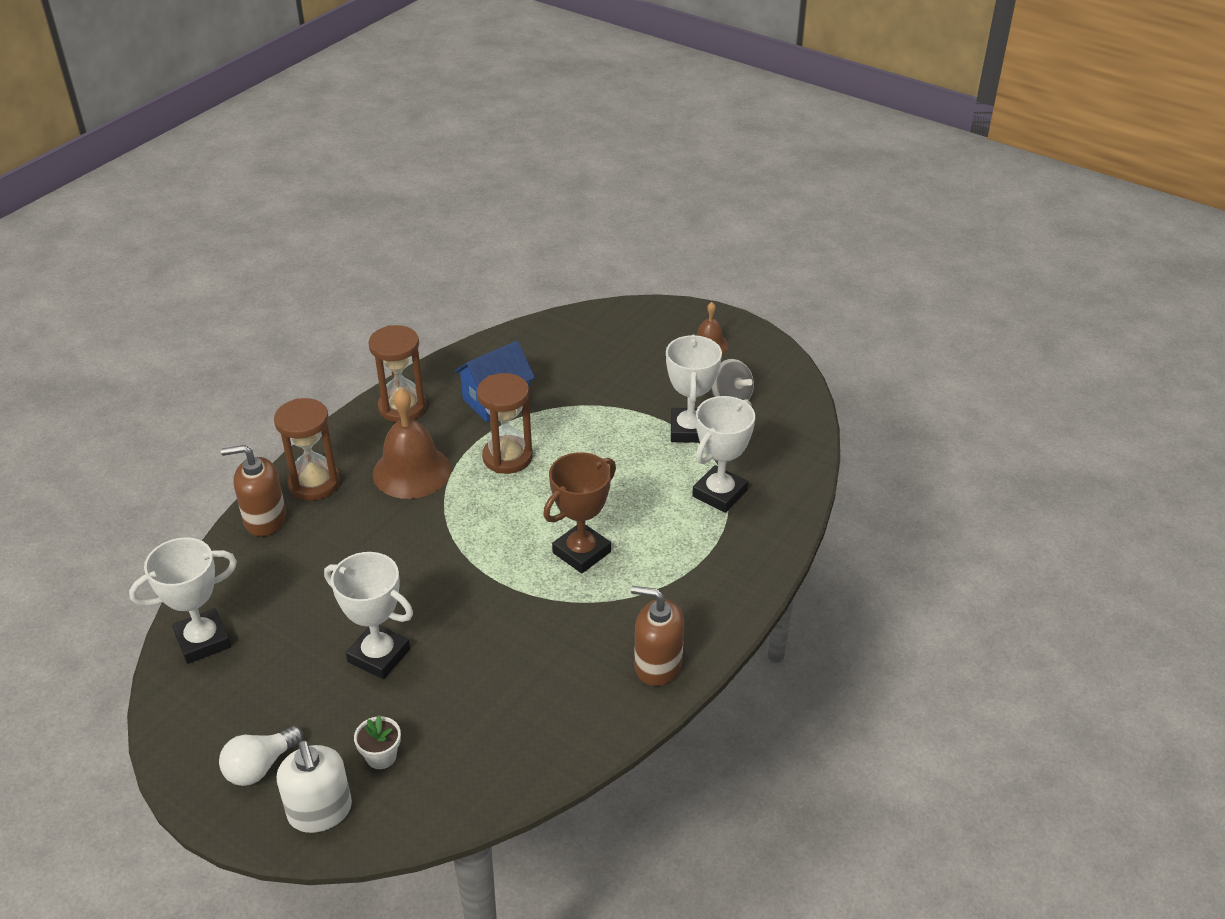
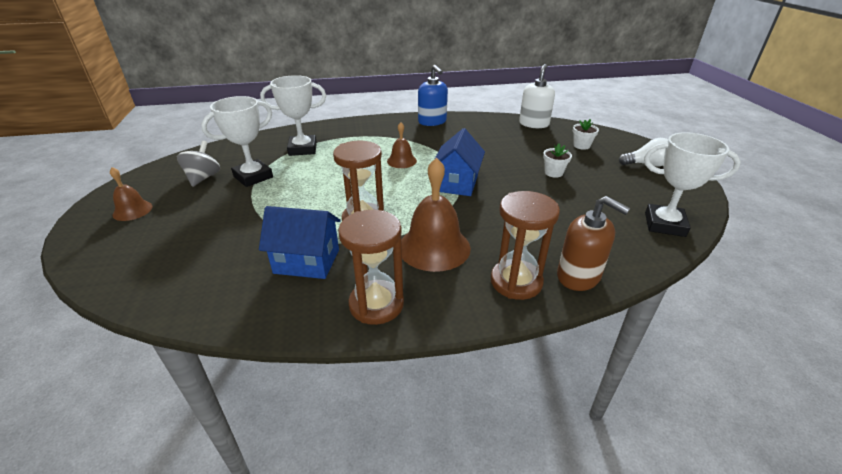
camera: 135 degrees left, 5 degrees down
white soap dispenser [277,740,352,833] -> white soap dispenser moved to [519,64,555,128]
white trophy [324,552,413,679] -> white flower pot [543,144,572,177]
brown trophy [543,452,616,573] -> brown bell [387,122,417,168]
brown soap dispenser [631,586,684,686] -> blue soap dispenser [418,65,448,126]
none -> blue house [435,128,485,196]

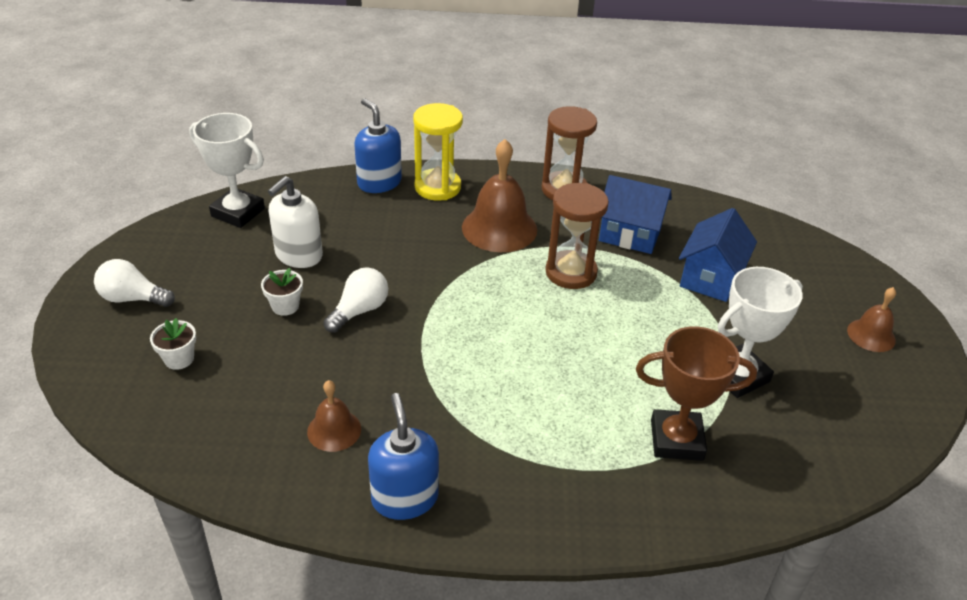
camera: 170 degrees left, 5 degrees up
grey spinning top [177,141,220,187] -> none
white trophy [260,75,326,156] -> brown trophy [636,326,757,461]
brown bell [387,122,417,168] -> brown bell moved to [307,380,361,452]
blue house [435,128,485,196] -> blue house moved to [679,208,757,302]
brown hourglass [490,191,560,300] -> yellow hourglass [413,103,463,201]
white soap dispenser [519,64,555,128] -> white soap dispenser moved to [268,176,323,268]
brown soap dispenser [557,196,630,291] -> blue soap dispenser [354,98,402,193]
none -> white light bulb [323,267,388,333]

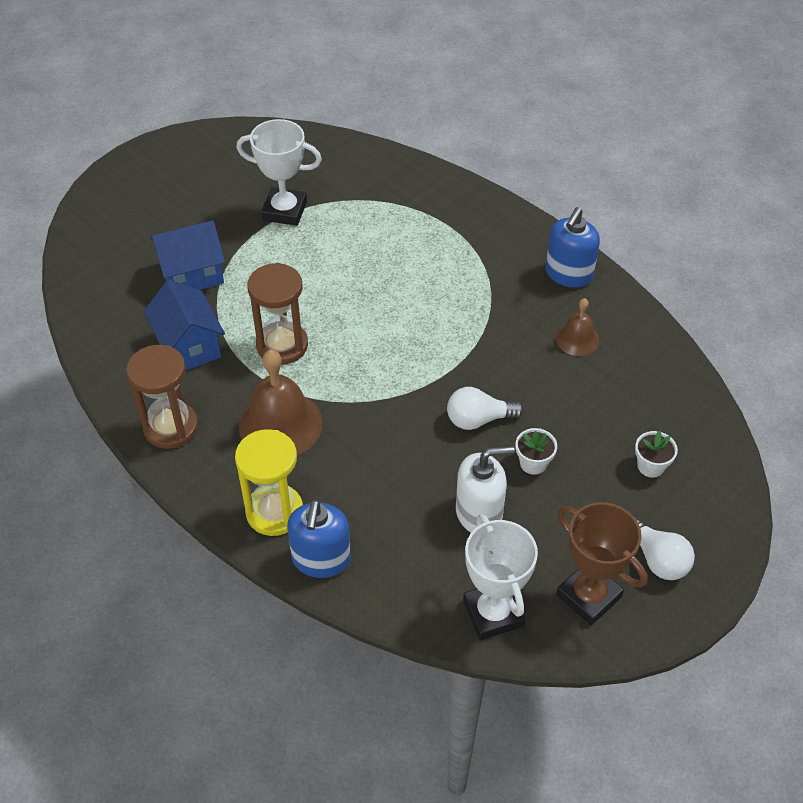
camera: 135 degrees left, 10 degrees up
brown trophy [636,326,757,461] -> brown trophy moved to [556,502,648,625]
brown bell [847,287,896,352] -> none

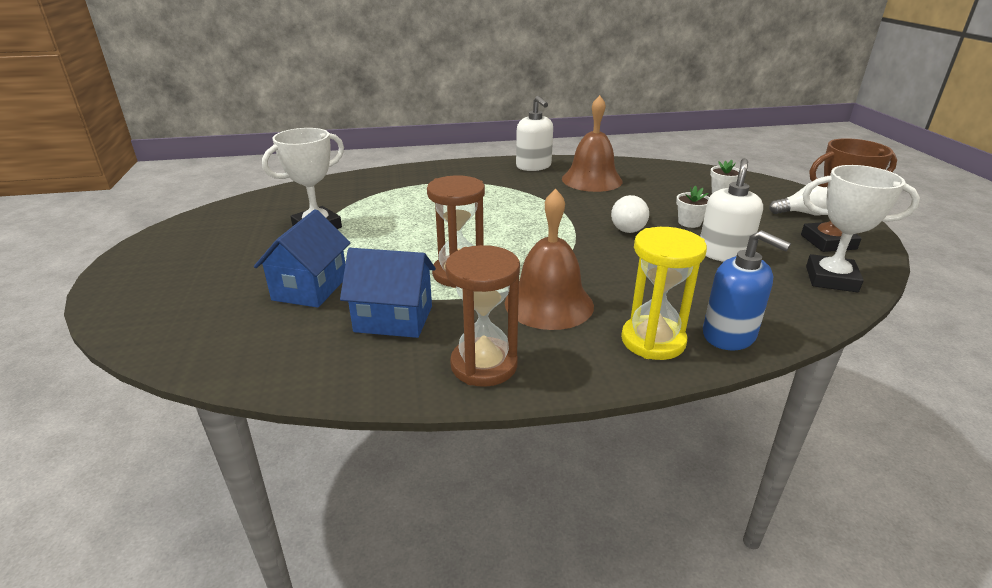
camera: 55 degrees left, 20 degrees down
blue soap dispenser [546,207,600,288] -> white soap dispenser [516,96,553,171]
brown bell [555,298,599,356] -> brown bell [562,95,622,192], size x1.81

